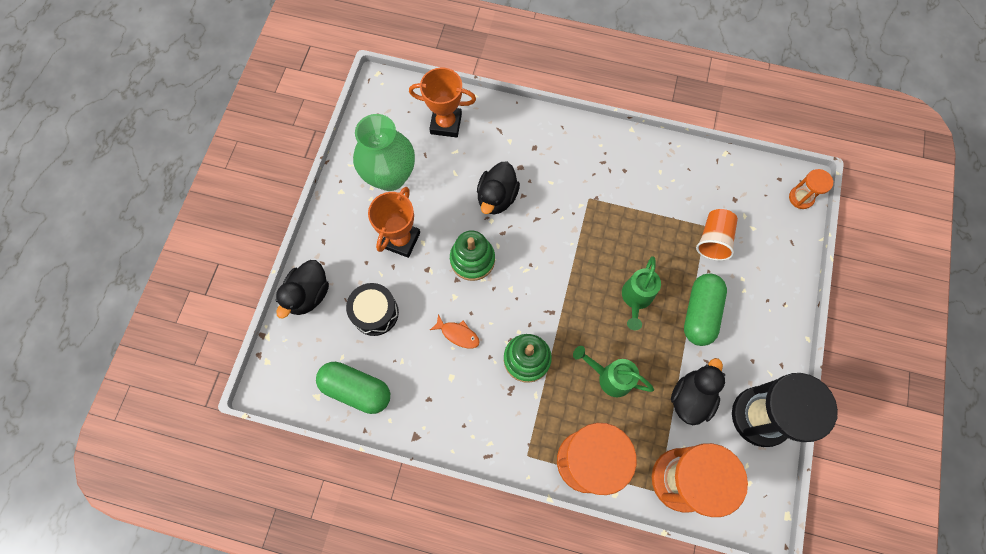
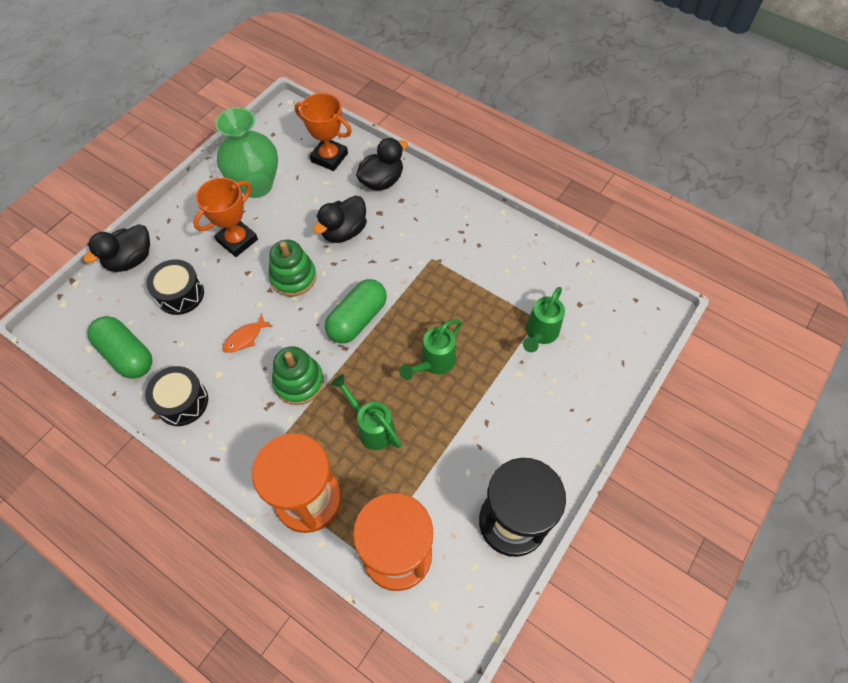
camera: 20 degrees right, 10 degrees down
orange fish [430,314,480,349] -> orange fish turned 90 degrees clockwise [223,313,273,353]
black duck [671,358,725,425] -> black duck moved to [356,138,408,191]
green capsule [684,274,727,346] -> green capsule moved to [325,279,387,343]
orange cup [696,209,738,261] -> green watering can [523,287,565,352]
orange hourglass [789,169,833,209] -> none
none -> black drum [145,366,208,426]

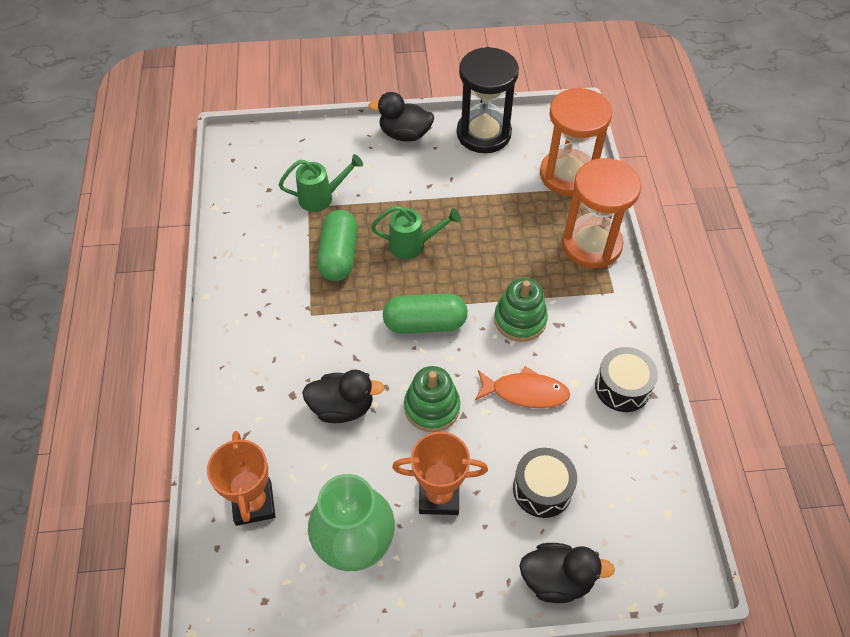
camera: 130 degrees left, 5 degrees down
green capsule [87,316,152,379] -> green capsule moved to [317,210,358,281]
orange fish [223,313,273,353] -> orange fish [475,366,570,408], size x1.55
green watering can [331,374,402,450] -> none
black duck [356,138,408,191] -> black duck moved to [369,92,434,142]

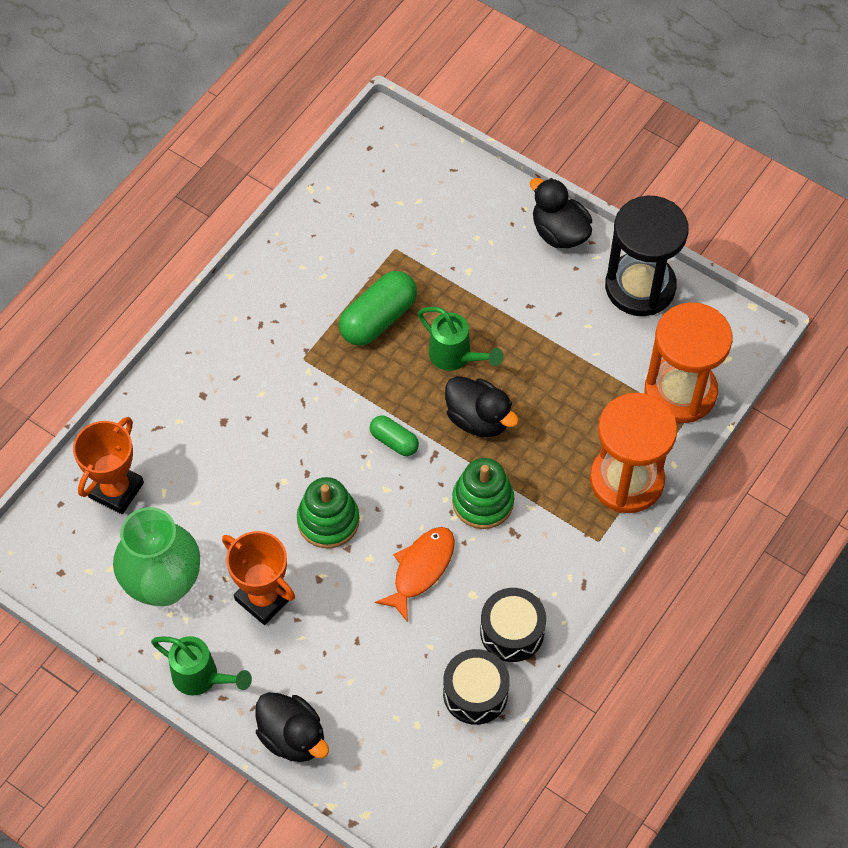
camera: 40 degrees right, 5 degrees up
green watering can [279,154,363,212] -> green watering can moved to [151,636,252,696]
black duck [302,370,385,423] -> black duck moved to [445,376,519,437]
green capsule [383,293,468,334] -> green capsule [370,415,419,456], size x0.57
orange fish [475,366,570,408] -> orange fish turned 105 degrees counterclockwise [375,527,455,622]
black drum [513,448,577,518] -> black drum moved to [443,649,510,725]

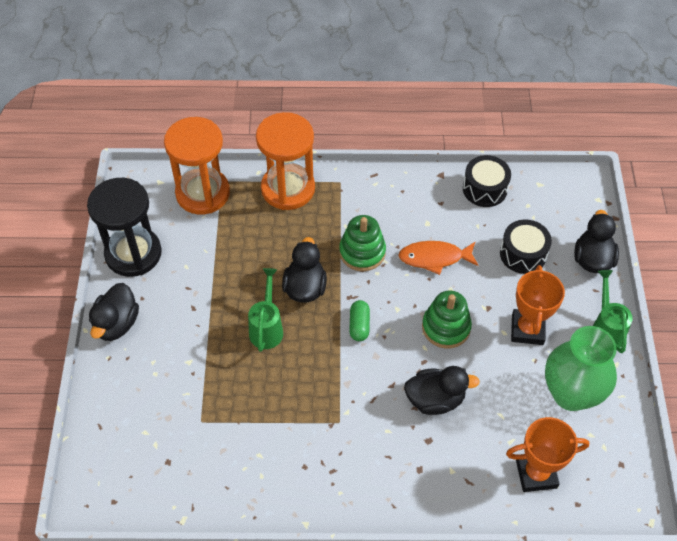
camera: 125 degrees left, 5 degrees down
green capsule [339,271,417,346] -> none
black drum [480,588,546,662] -> black drum moved to [500,220,552,274]
none -> black duck [404,366,480,415]

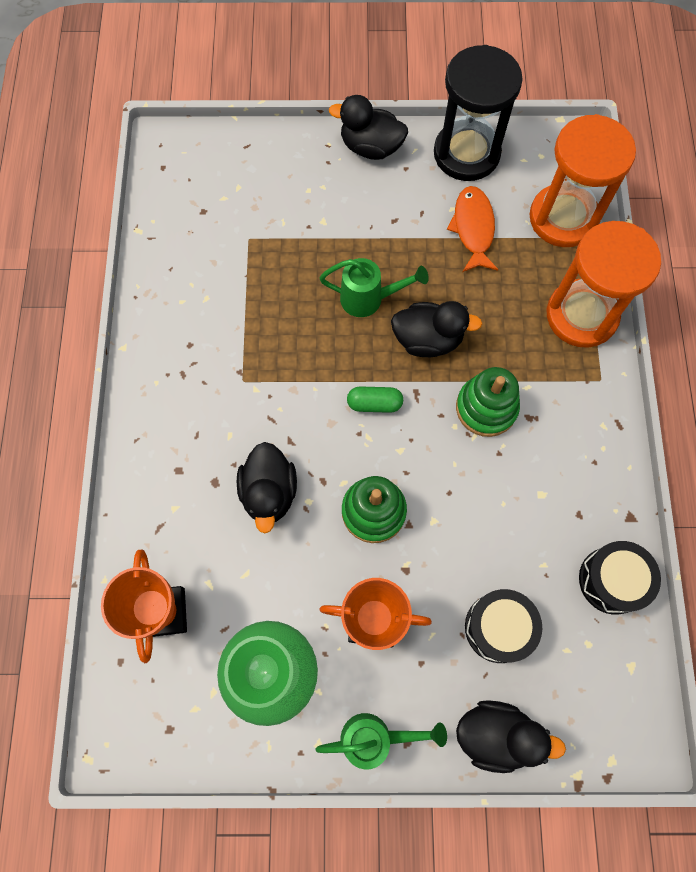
camera: 90 degrees right, 15 degrees up
orange fish [398,241,479,275] -> orange fish moved to [447,186,498,272]

